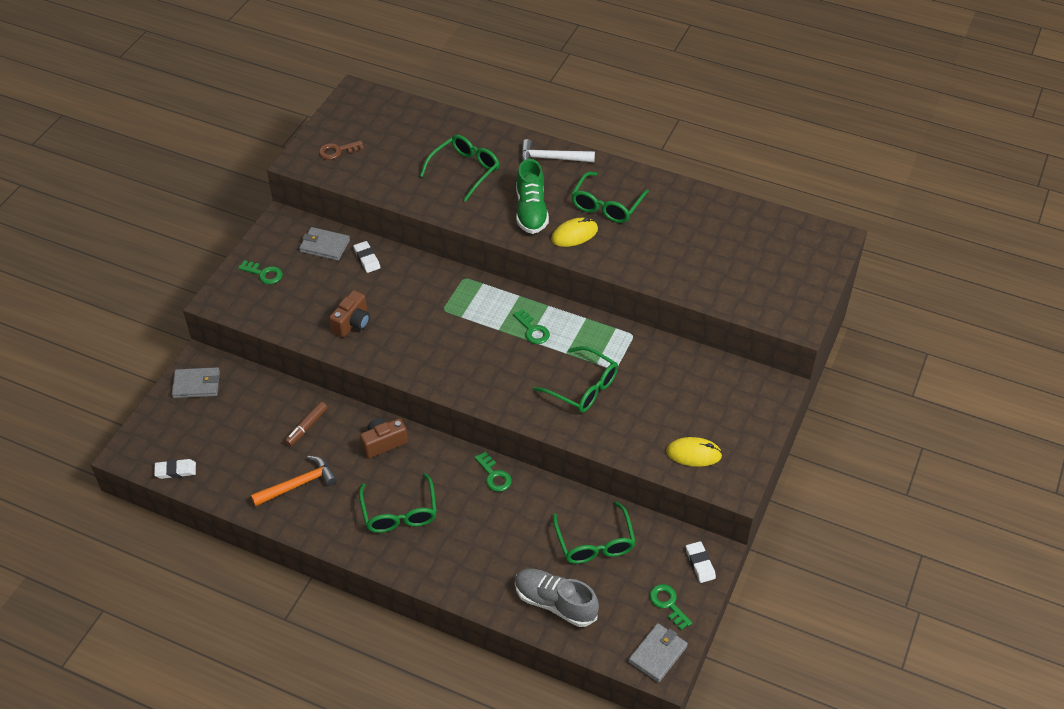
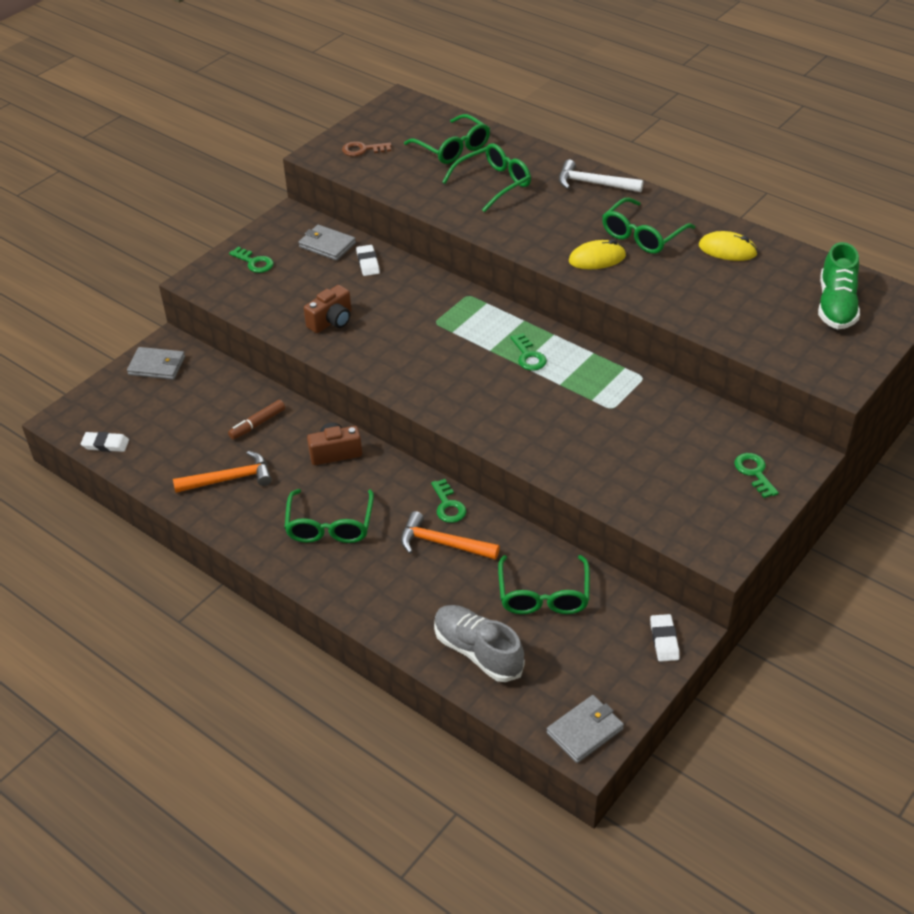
camera: 15 degrees right, 5 degrees down
green shoe [516,159,549,234] -> green shoe moved to [818,242,860,329]
green glasses [533,346,618,413] -> green glasses moved to [404,114,490,164]
green key [650,584,692,630] -> green key moved to [734,453,779,498]
yellow mouse [666,437,722,467] -> yellow mouse moved to [699,231,758,261]
none -> orange hammer [401,511,500,560]

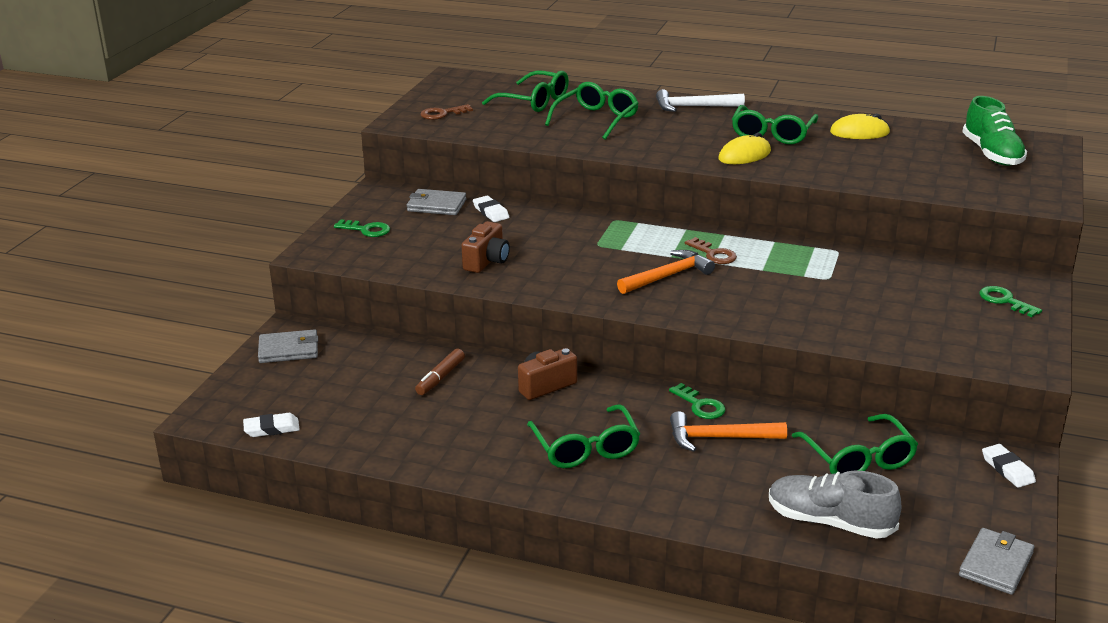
camera: 20 degrees left, 15 degrees down
orange hammer [173,451,272,493] -> orange hammer moved to [617,250,715,294]
green key [510,333,547,371] -> brown key [685,237,737,264]

